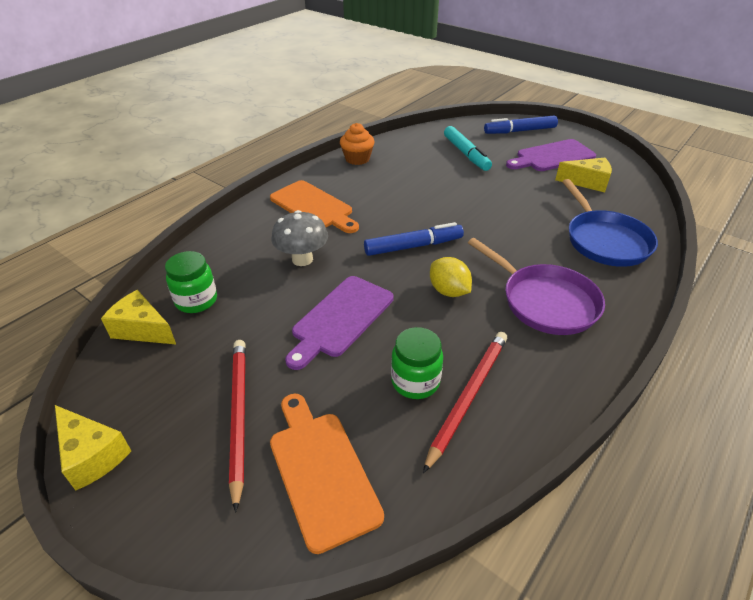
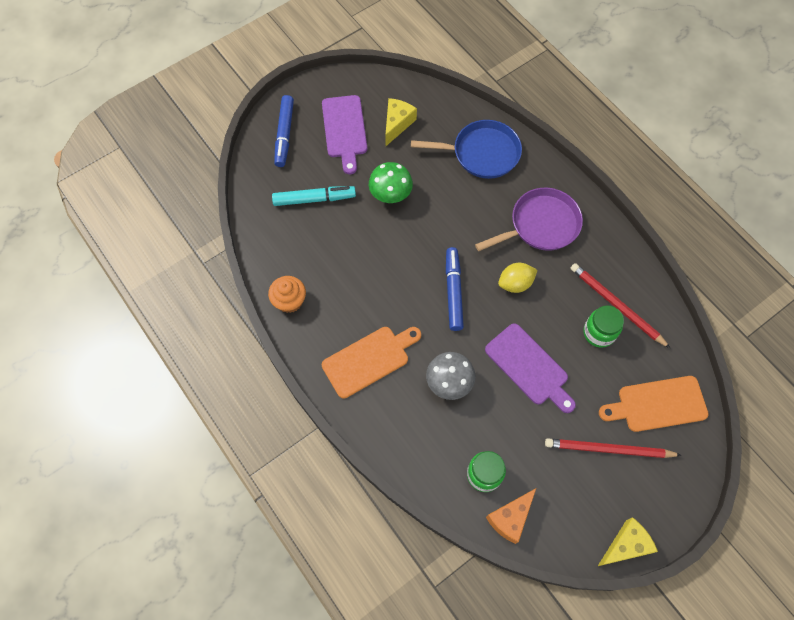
camera: 75 degrees left, 25 degrees up
yellow cheese [101,290,176,344] -> orange cheese [486,488,536,544]
none -> green mushroom [369,162,413,203]

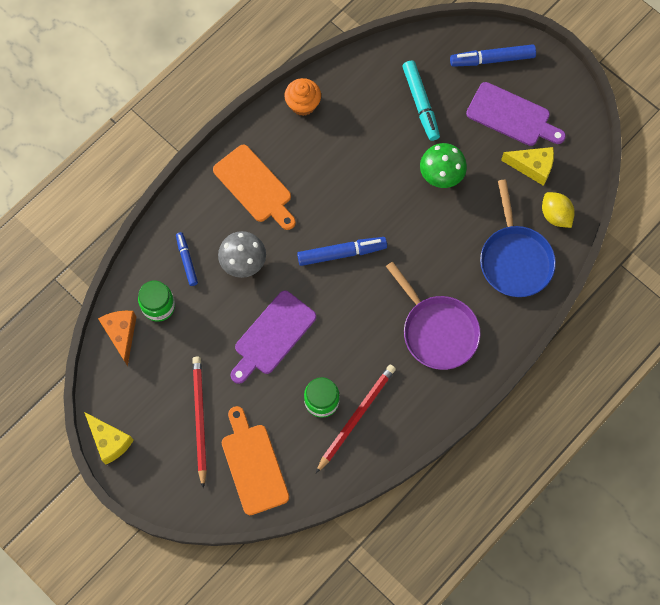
camera: 80 degrees right, 5 degrees up
purple cutting board [322,95,368,174] -> purple cutting board turned 135 degrees counterclockwise [466,82,566,146]
orange cheese [486,488,536,544] -> orange cheese turned 45 degrees clockwise [98,311,136,366]
yellow lemon [498,263,538,293] -> yellow lemon moved to [542,192,575,228]
none -> blue marker [176,232,198,286]

